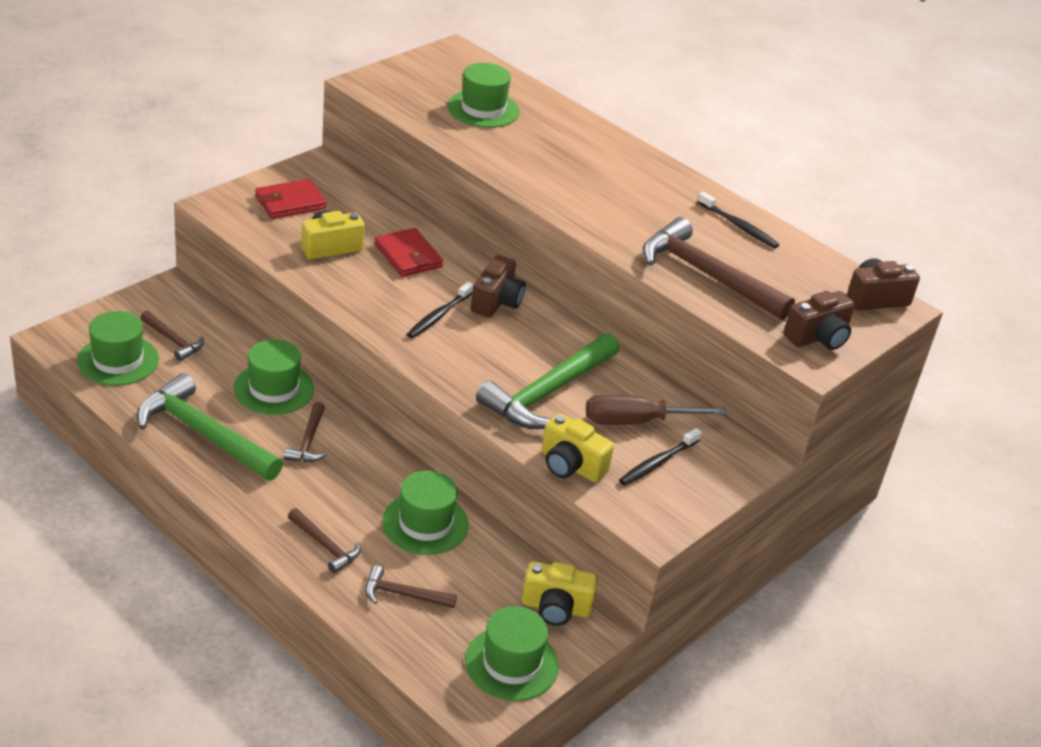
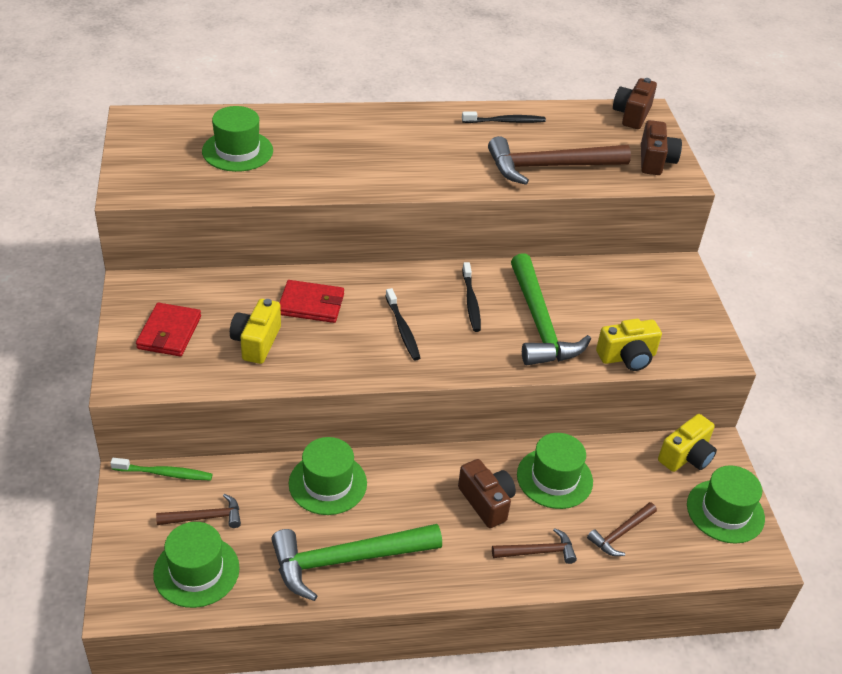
camera: 50 degrees left, 5 degrees up
brown hammer [284,402,327,462] -> none
brown camera [471,255,526,318] -> brown camera moved to [458,459,516,528]
brown screwdriver [586,394,727,425] -> none
black toothbrush [619,428,702,486] -> black toothbrush moved to [462,262,481,332]
none -> green toothbrush [110,458,213,480]

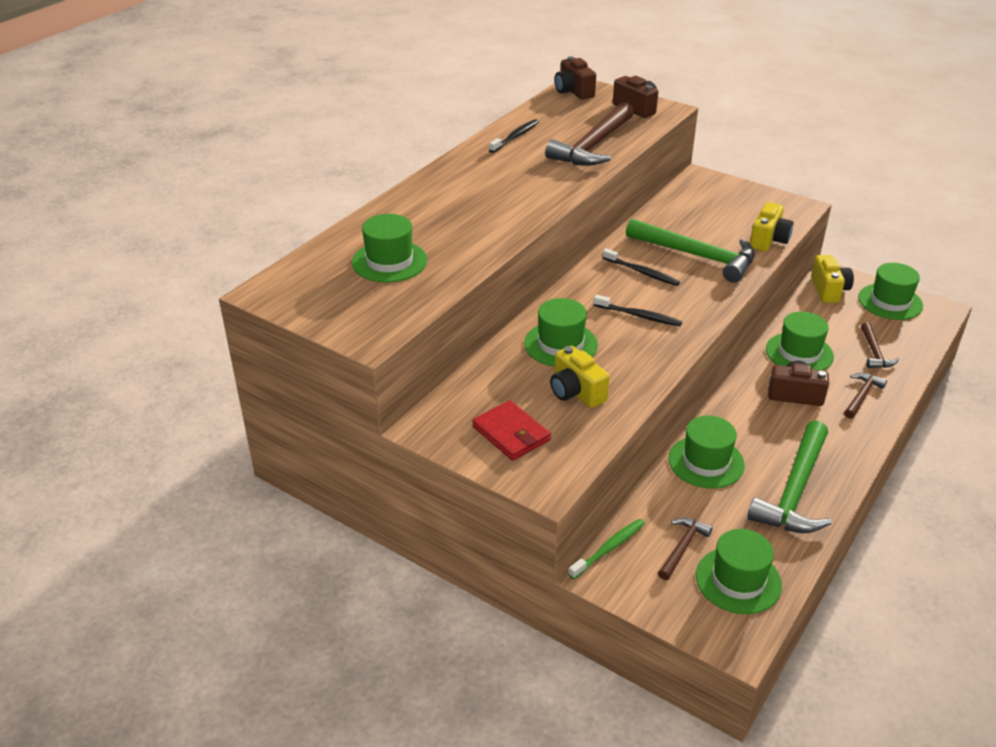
camera: 45 degrees left, 5 degrees down
red wallet [279,280,344,323] -> green hat [524,298,598,367]

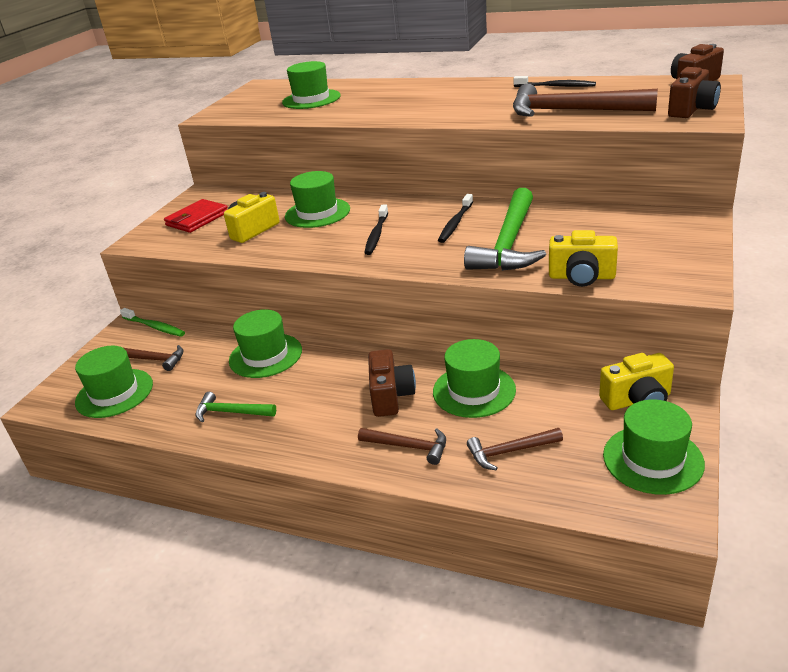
camera: 80 degrees right, 5 degrees down
green hammer [747,420,832,533] -> green hammer [195,392,276,422], size x0.50

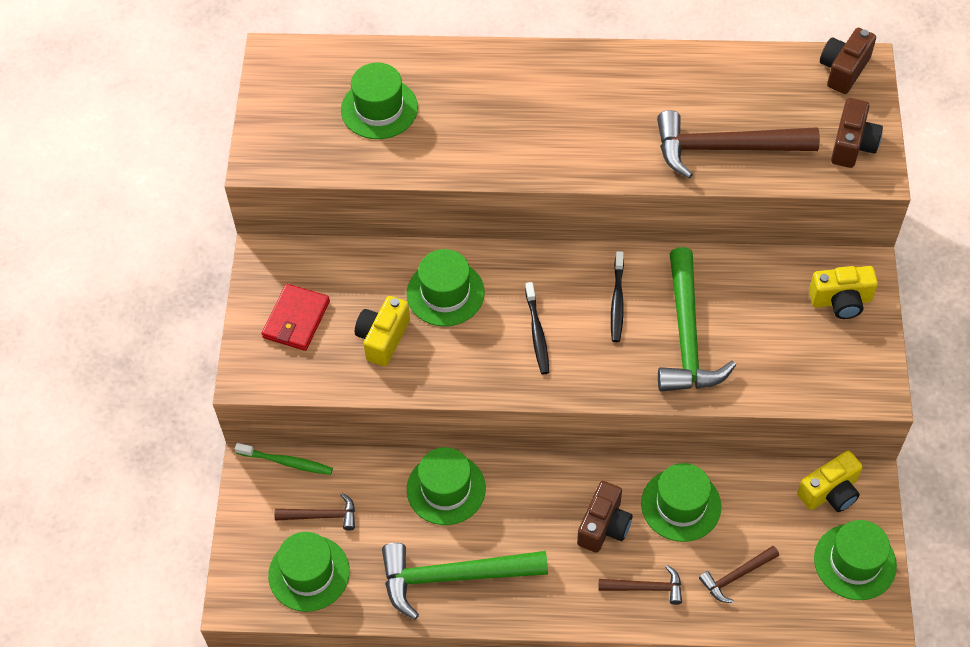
camera: 20 degrees left, 25 degrees up
green hammer [195,392,276,422] -> green hammer [382,543,548,620], size x1.98
brown camera [368,349,416,417] -> brown camera turned 45 degrees clockwise [577,481,633,553]
black toothbrush [514,76,596,87] -> none
yellow camera [549,230,618,287] -> yellow camera moved to [809,266,878,319]

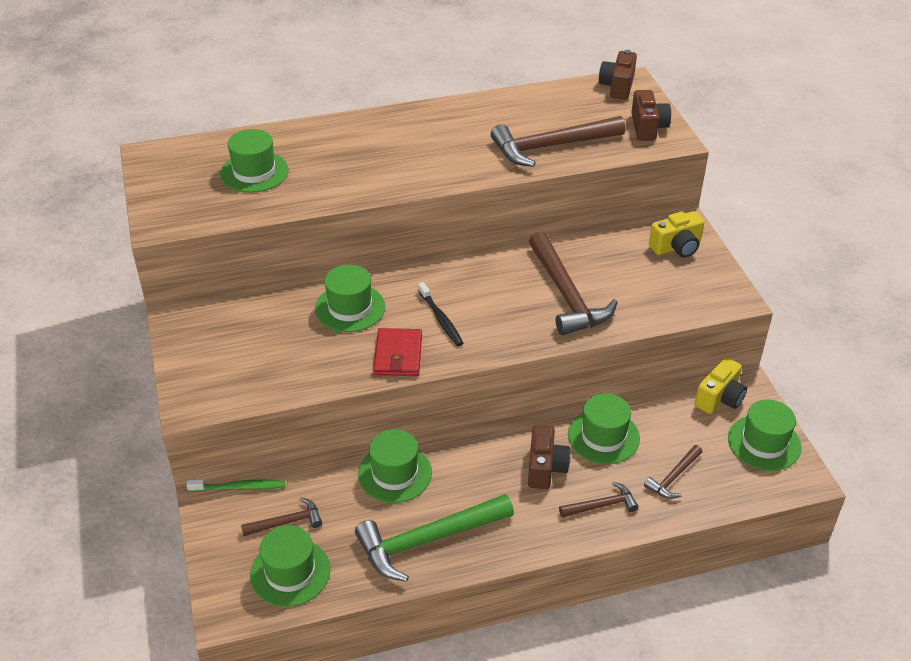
camera: 20 degrees left, 15 degrees down
red wallet [261,284,330,351] -> red wallet moved to [373,328,422,376]
yellow camera [355,296,410,366] -> none
black toothbrush [611,251,624,342] -> none
green hammer [658,247,736,392] -> brown hammer [529,231,618,336]

